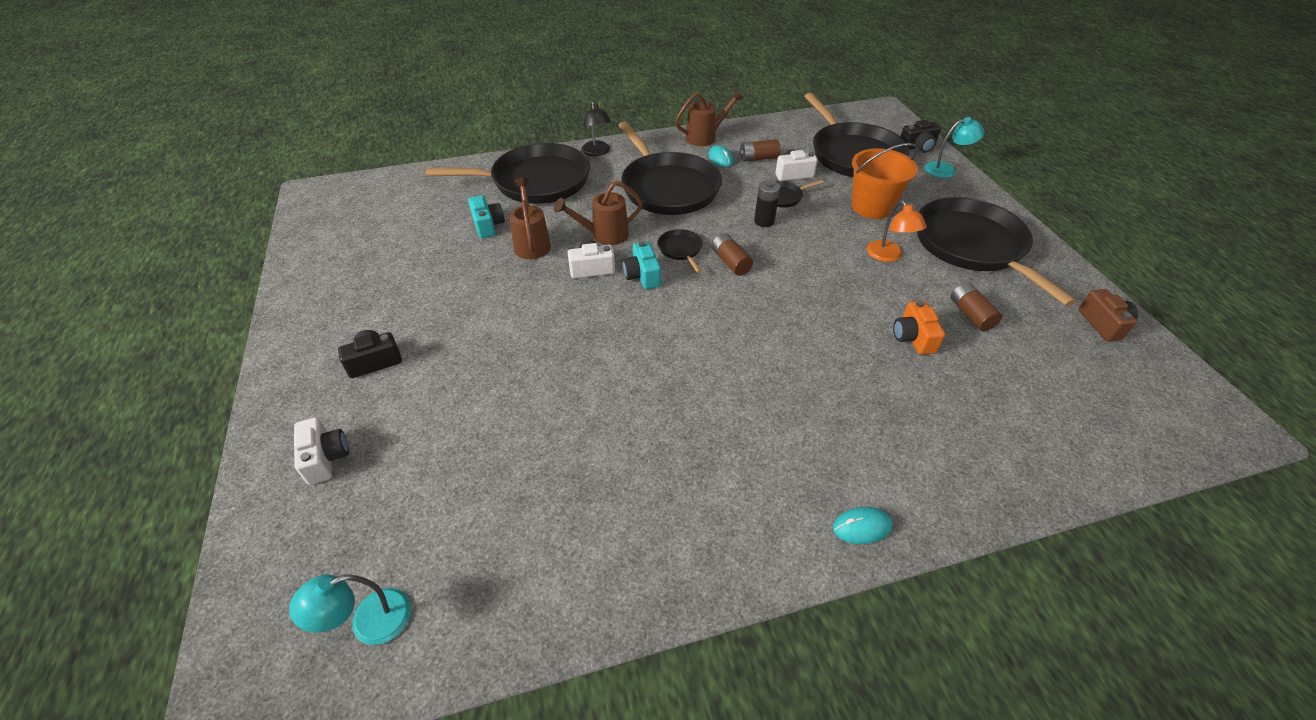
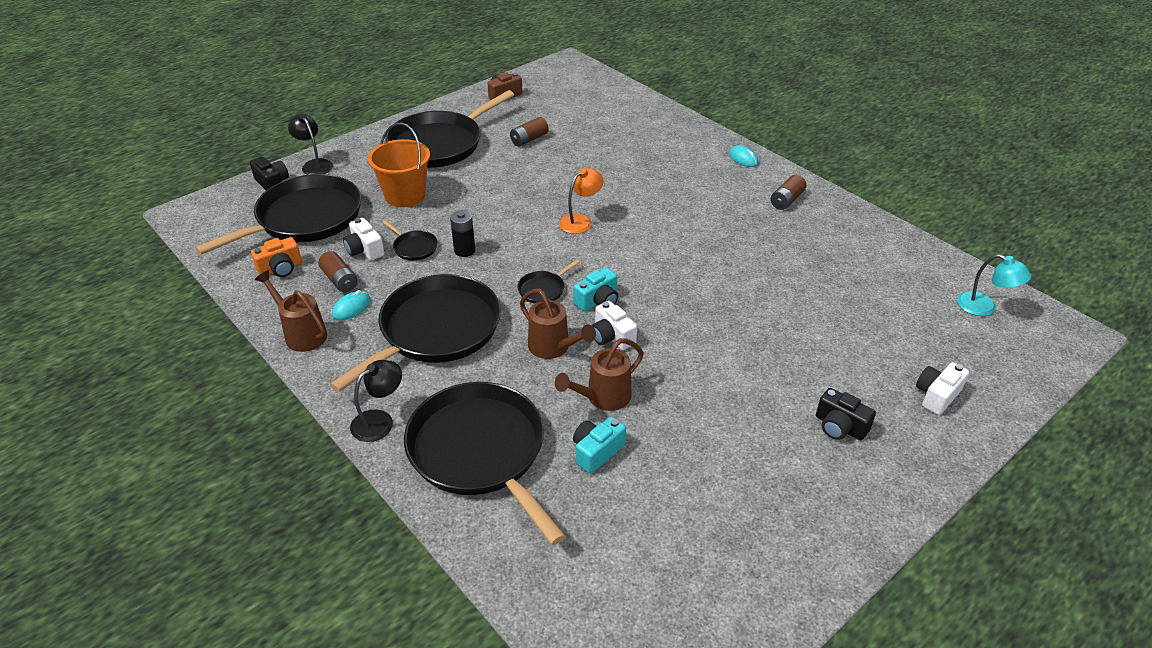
camera: 115 degrees left, 5 degrees down
brown battery [712,233,753,276] -> brown battery moved to [771,175,807,210]
orange lamp [867,200,927,262] -> orange lamp moved to [559,168,604,234]
orange camera [893,300,945,355] -> orange camera moved to [251,237,302,277]
turquoise lamp [925,117,985,178] -> black lamp [288,114,333,175]

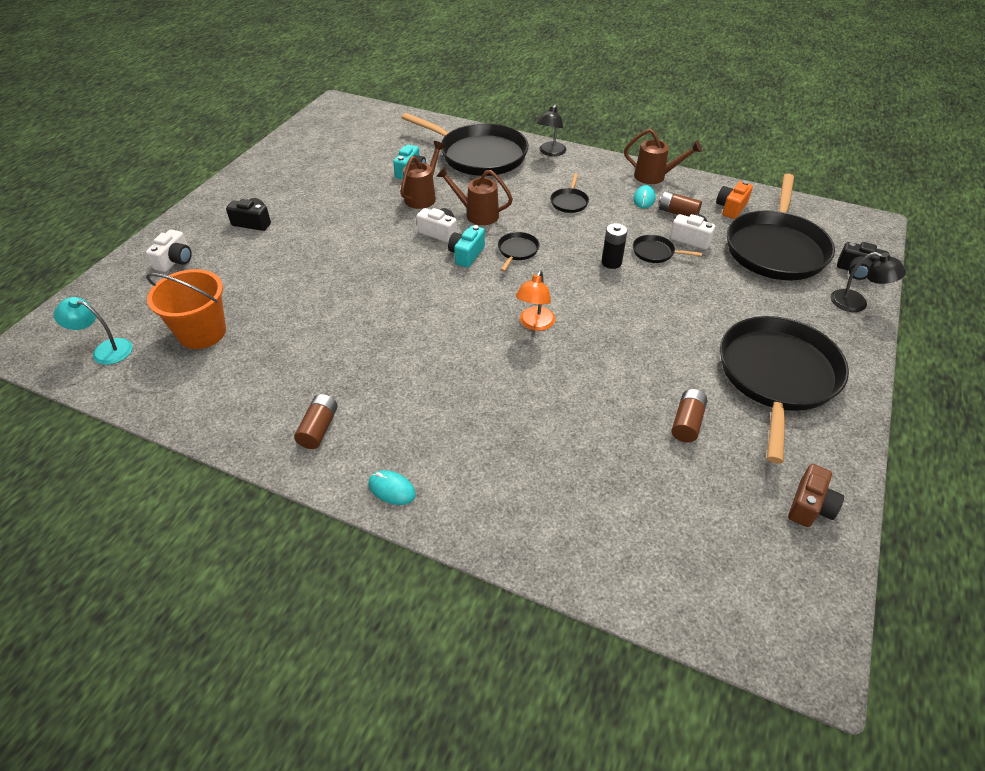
camera: 155 degrees right, 5 degrees up
black pan [329,274,501,392] -> black pan [550,173,589,213], size x0.41
orange bucket [368,122,430,207] -> orange bucket moved to [146,269,226,349]

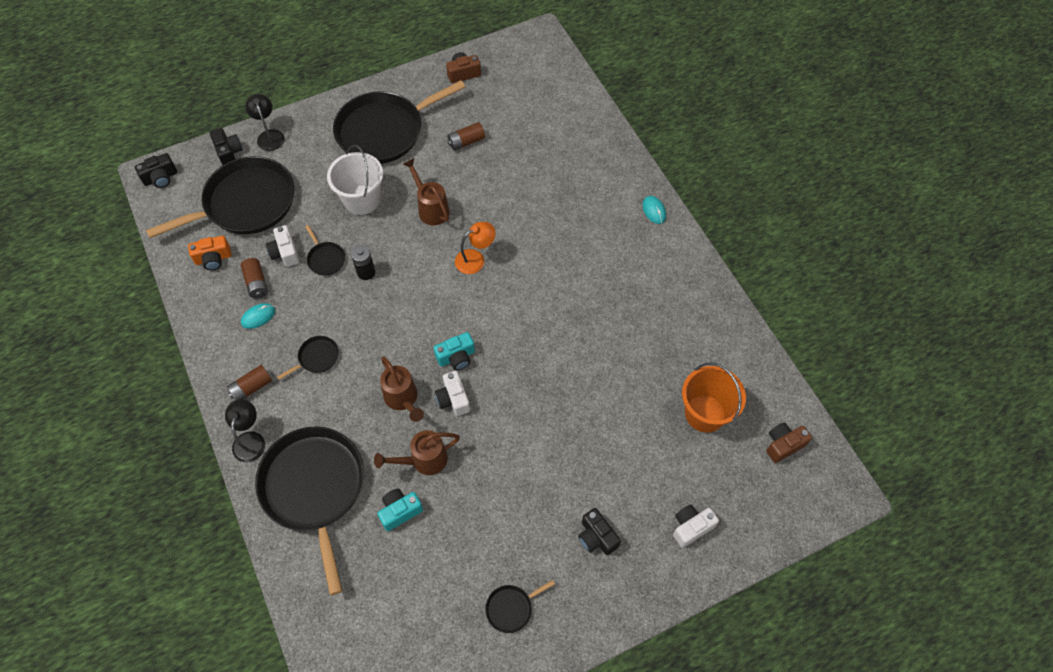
camera: 140 degrees left, 15 degrees up
turquoise lamp [54,297,133,365] -> brown camera [766,423,812,463]
brown battery [294,394,338,449] -> brown battery moved to [227,365,272,400]
black pan [498,232,540,272] -> black pan moved to [485,580,555,633]
black lamp [537,104,566,156] -> black lamp turned 60 degrees counterclockwise [225,399,265,462]
brown watering can [624,129,702,184] -> brown watering can moved to [403,158,450,225]
none -> black camera [135,153,177,188]
none -> white bucket [327,145,383,215]

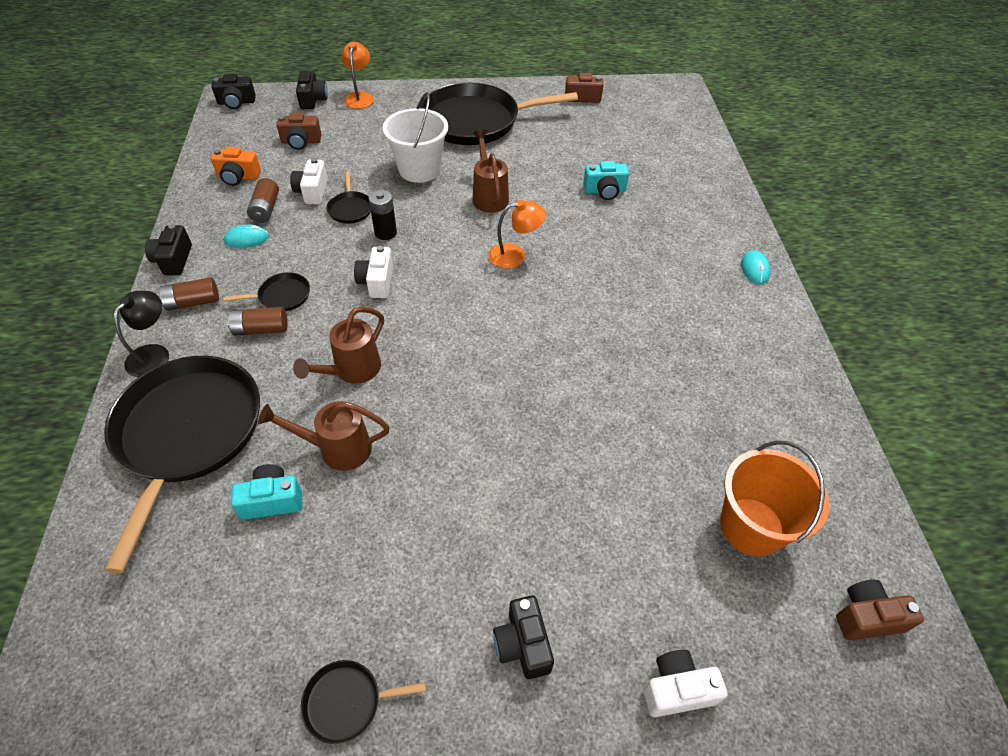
camera: 20 degrees right, 10 degrees down
black pan [146,156,294,238] -> brown camera [276,112,322,150]
black lamp [245,94,285,151] -> orange lamp [342,42,374,109]
brown watering can [380,357,424,422] -> brown watering can turned 45 degrees clockwise [293,307,384,384]
turquoise camera [434,332,475,370] -> turquoise camera moved to [583,161,629,200]
white camera [435,371,470,416] -> white camera moved to [354,246,393,298]
brown battery [447,122,485,151] -> brown battery moved to [227,307,287,336]
none -> black camera [145,224,192,275]

